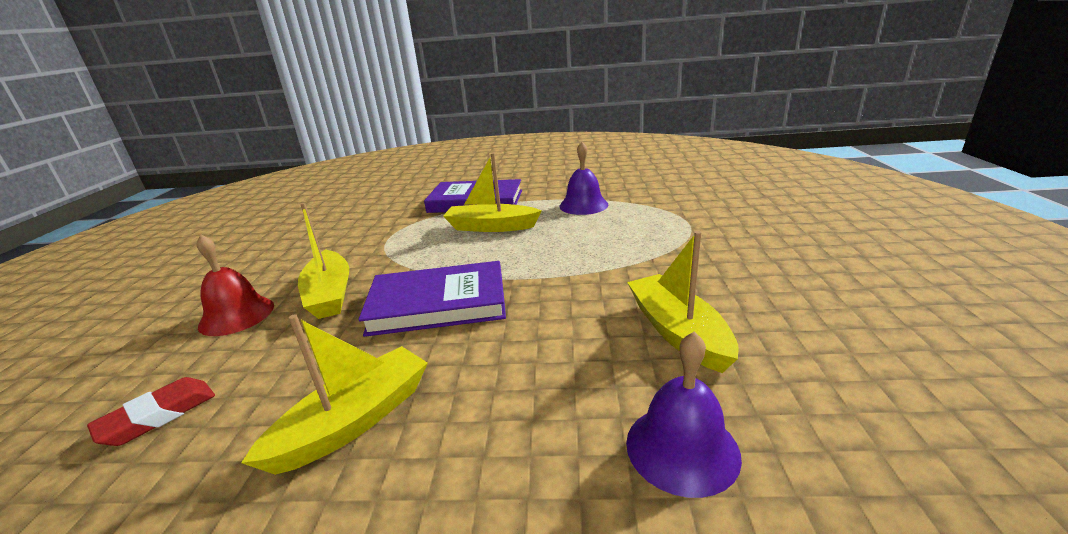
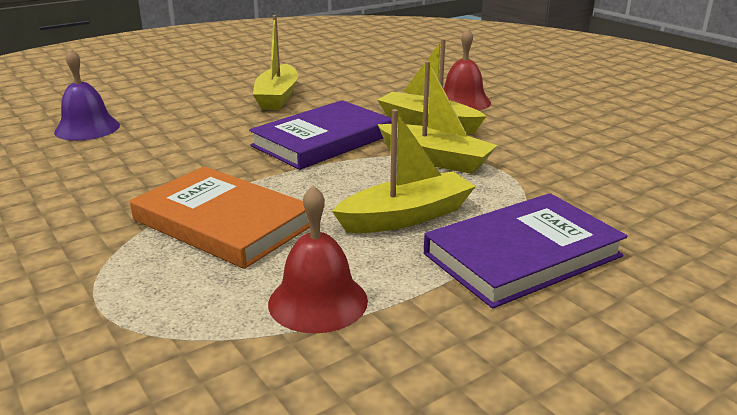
camera: 140 degrees right, 0 degrees up
red eraser [87,377,215,446] -> none
purple bell [559,142,608,215] -> red bell [268,185,368,333]
yellow boat [627,231,739,373] -> yellow boat moved to [378,61,498,174]
none -> orange book [130,166,310,269]

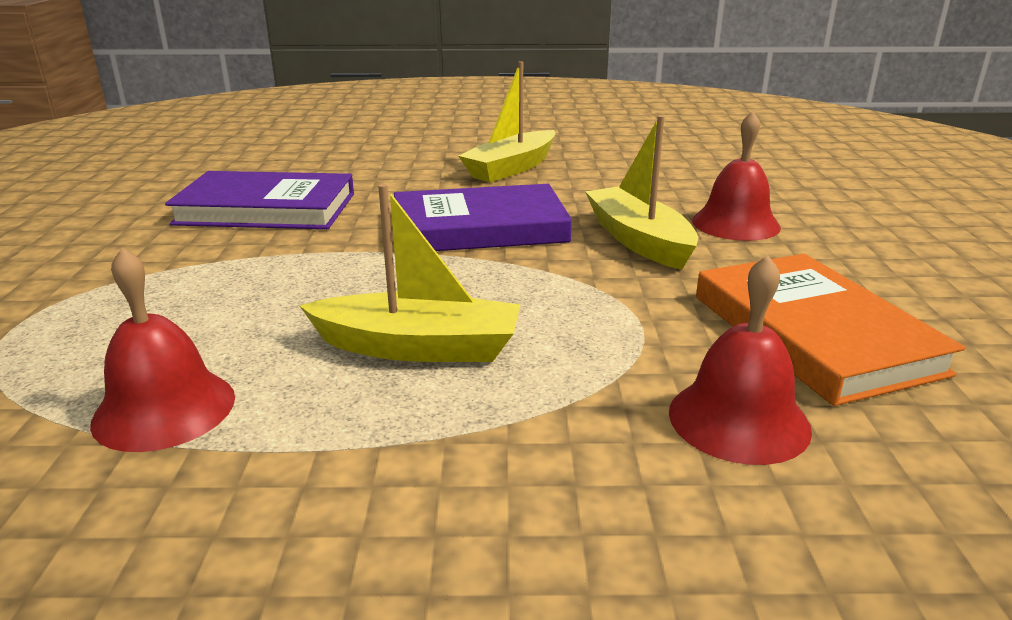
camera: 35 degrees right, 0 degrees up
purple bell [54,48,120,141] -> none
orange book [130,166,310,269] -> orange book moved to [696,254,965,406]
yellow boat [378,61,498,174] -> none
purple book [424,193,627,309] -> purple book moved to [165,171,354,229]
none -> red bell [669,255,812,465]

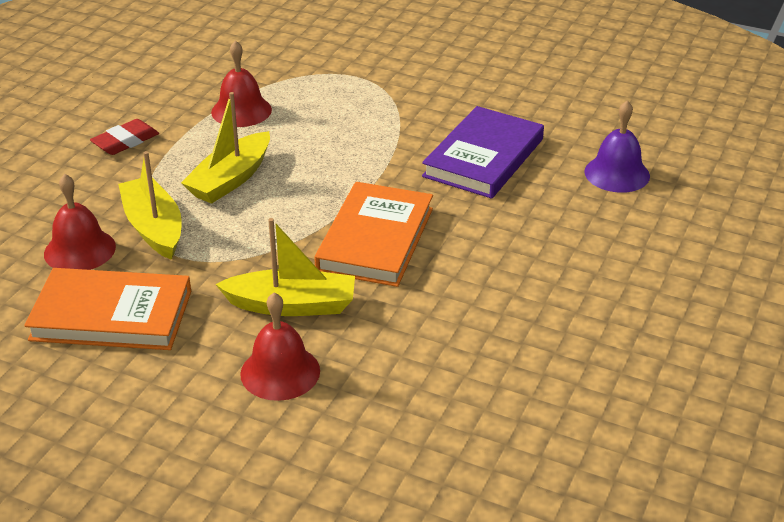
camera: 115 degrees right, 10 degrees up
purple book [394,184,572,251] -> orange book [314,182,433,287]
yellow boat [459,61,555,182] -> yellow boat moved to [118,151,182,260]
none -> red eraser [90,119,159,155]
none -> purple bell [584,100,650,193]

